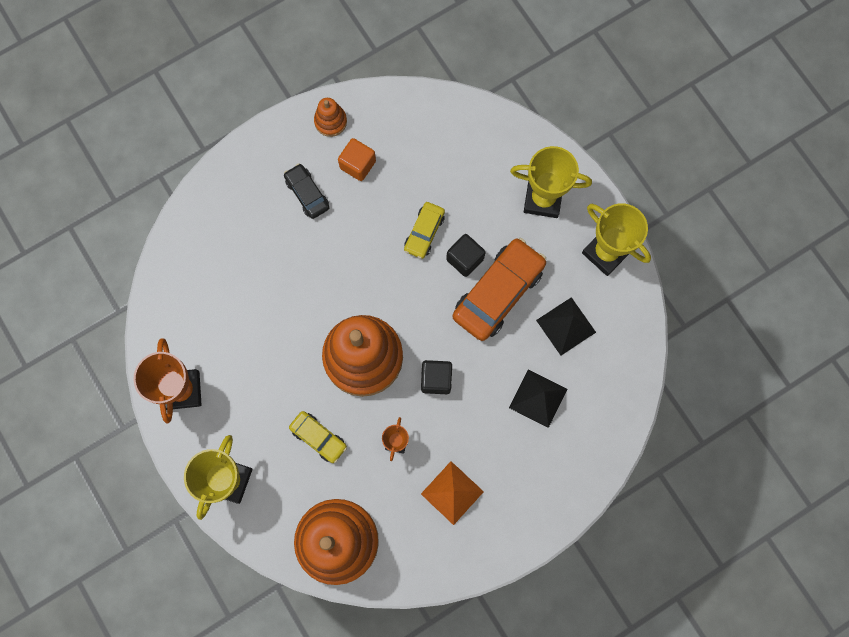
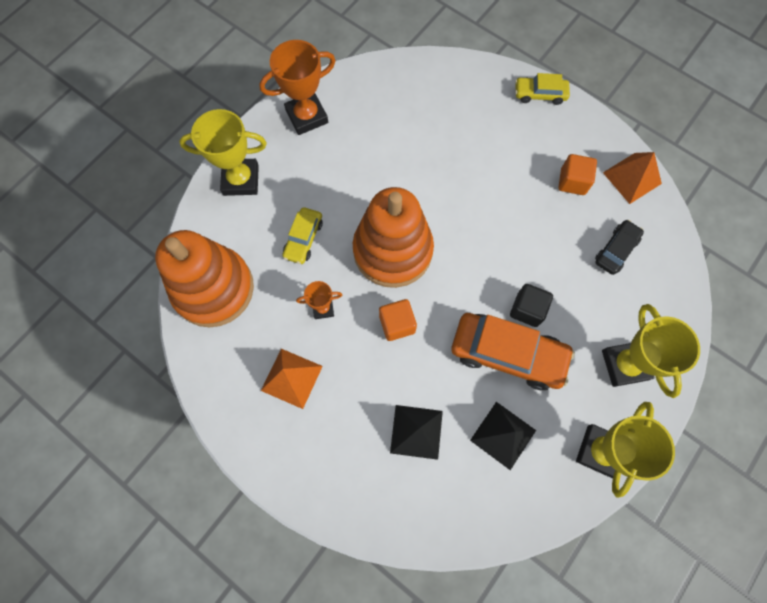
camera: 70 degrees right, 5 degrees down
black car [284,164,329,219] -> black car moved to [595,220,644,275]
orange stacking toy [314,98,347,137] -> none
yellow car [404,202,445,259] -> yellow car moved to [515,73,570,105]
black cube [421,360,452,394] -> orange cube [379,299,417,341]
none -> orange pyramid [603,152,662,204]

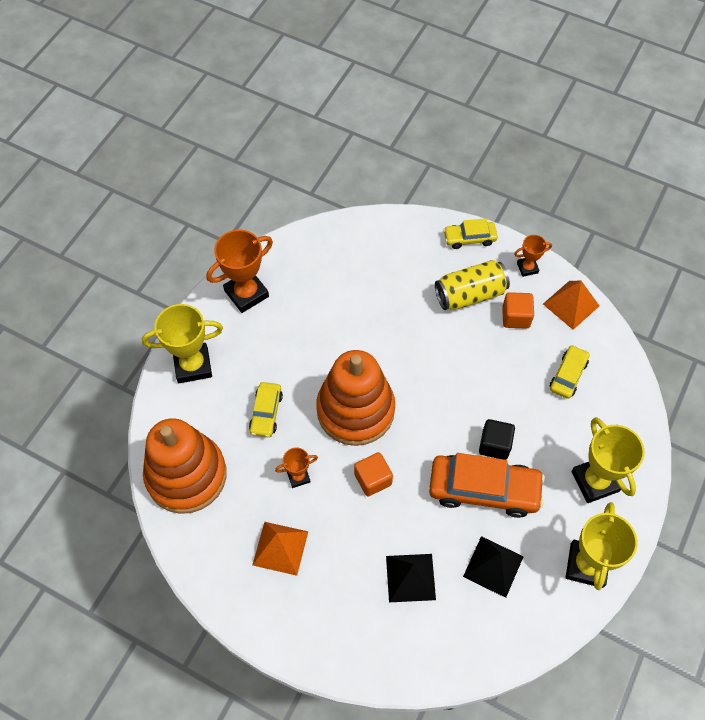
camera: 10 degrees left, 10 degrees down
black car [595,220,644,275] -> yellow car [550,345,590,399]
none -> yellow can [435,260,510,310]
none -> orange trophy [514,235,552,277]

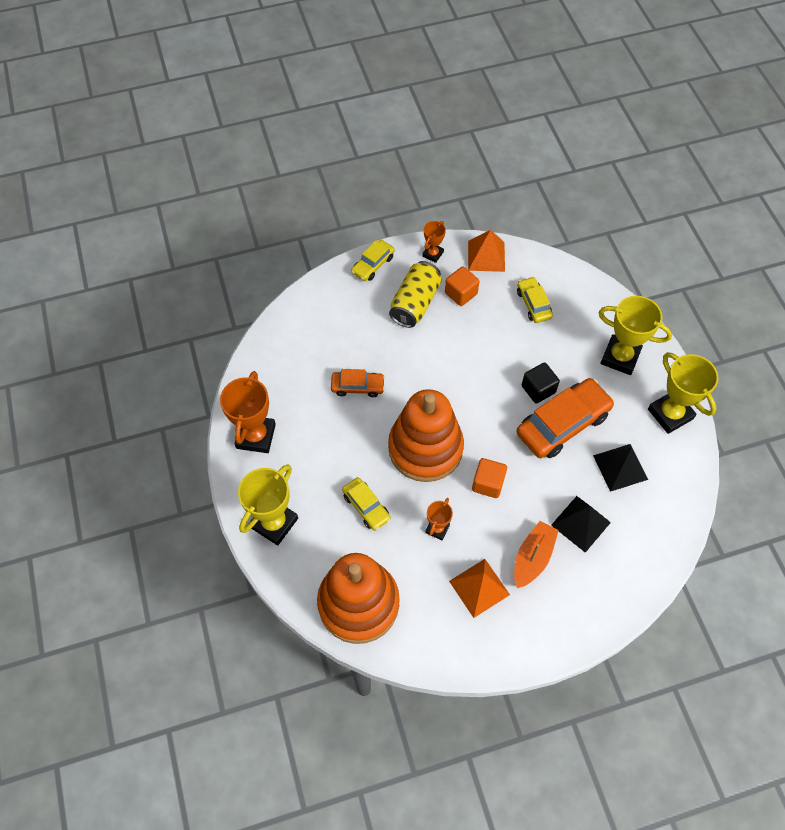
camera: 45 degrees left, 0 degrees up
none -> orange car [331,369,385,397]
none -> orange boat [514,521,559,588]

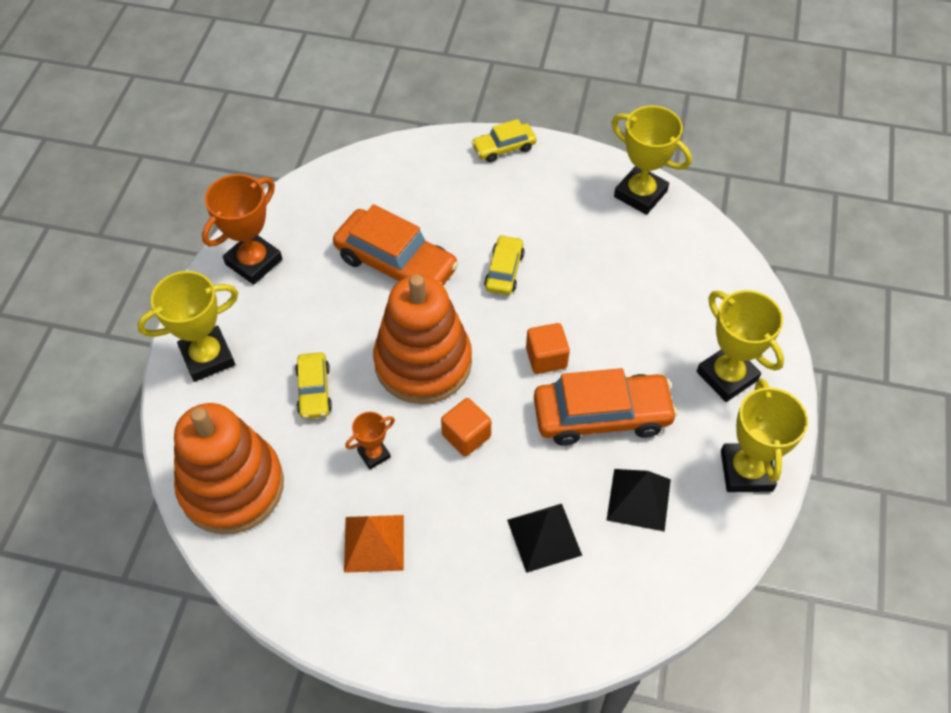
camera: 30 degrees right, 5 degrees down
orange car [331,369,385,397] -> orange car [333,204,459,286], size x1.85
yellow can [389,261,442,328] -> none
orange trophy [422,221,446,263] -> none
orange cube [445,266,480,306] -> orange cube moved to [526,323,570,374]
orange pyramid [468,230,505,272] -> yellow trophy [612,105,692,215]
orange boat [514,521,559,588] -> none
yellow car [517,277,553,323] -> yellow car moved to [484,235,525,295]
black cube [522,363,560,403] -> none

